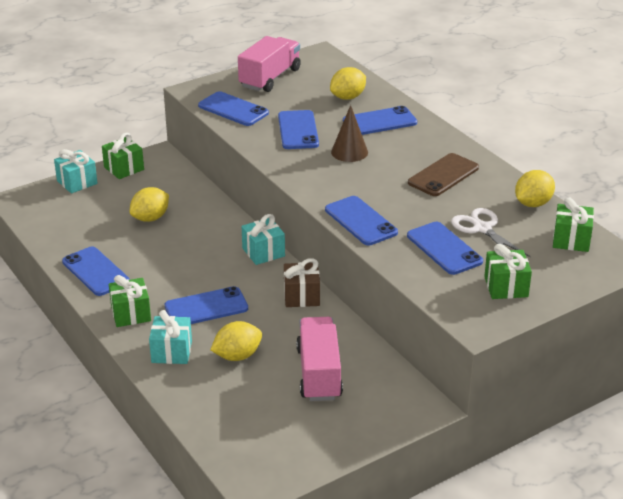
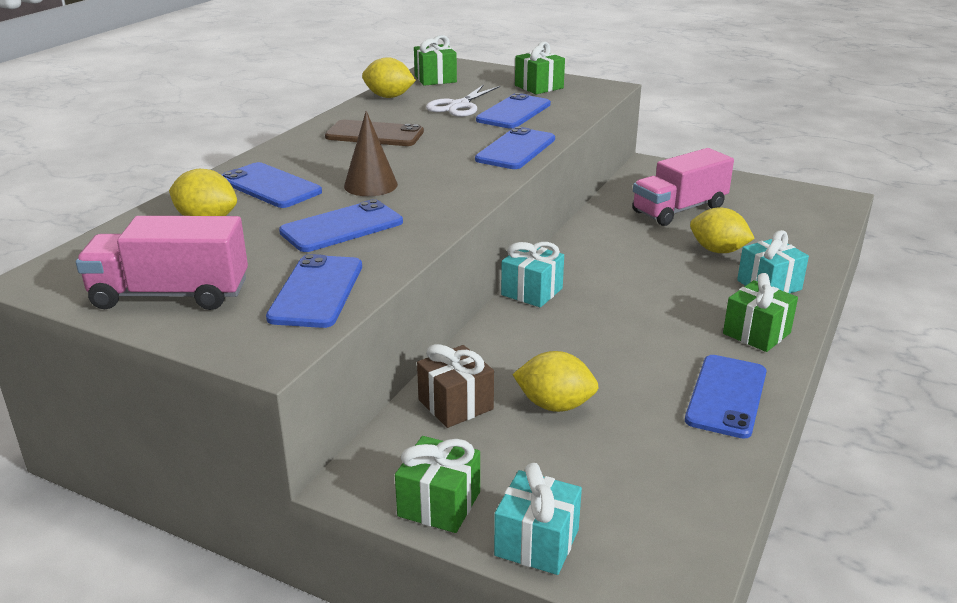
camera: 120 degrees left, 5 degrees down
blue phone [165,286,248,324] -> none
brown gift [284,258,320,307] -> brown gift moved to [417,344,494,428]

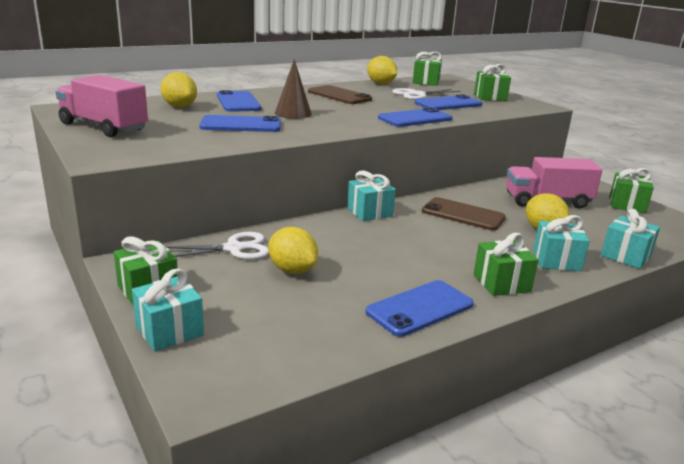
camera: 30 degrees right, 5 degrees down
blue phone [266,254,362,328] -> none
brown gift [417,344,494,428] -> white scissors [165,232,269,260]
none -> brown phone [422,197,506,230]
none -> turquoise gift [601,209,660,269]
none -> green gift [609,168,654,213]

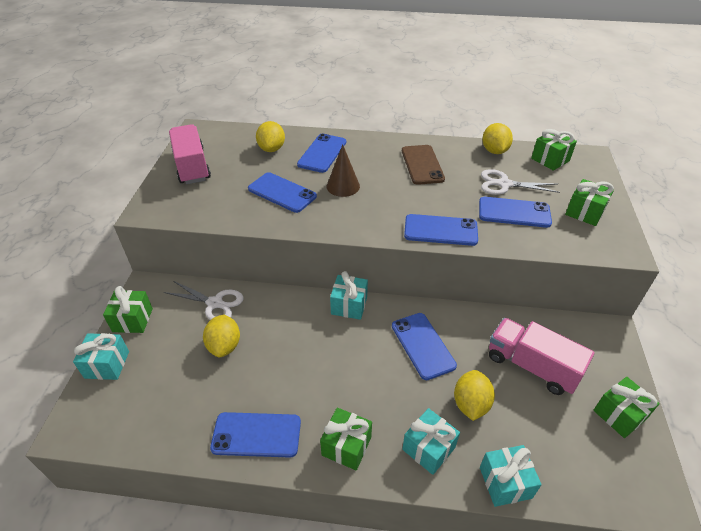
camera: 40 degrees right, 20 degrees up
brown phone [422,197,506,230] -> blue phone [392,313,457,380]

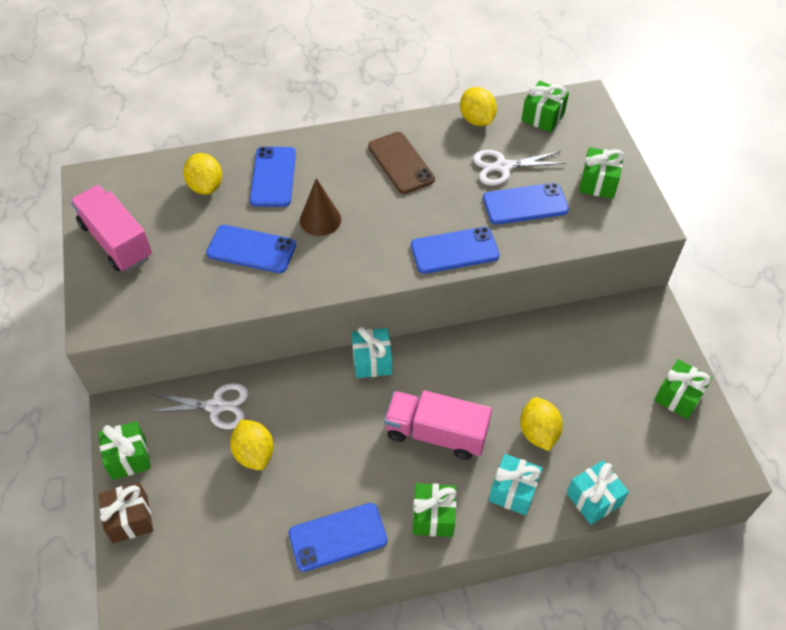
camera: 20 degrees left, 10 degrees up
turquoise gift [73,333,129,380] -> brown gift [99,482,153,543]
blue phone [392,313,457,380] -> none
pink truck [489,318,595,395] -> pink truck moved to [384,390,492,460]

